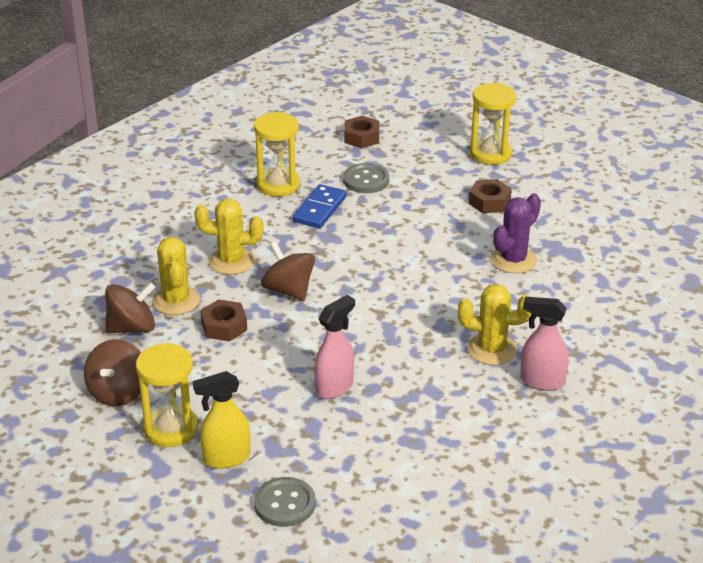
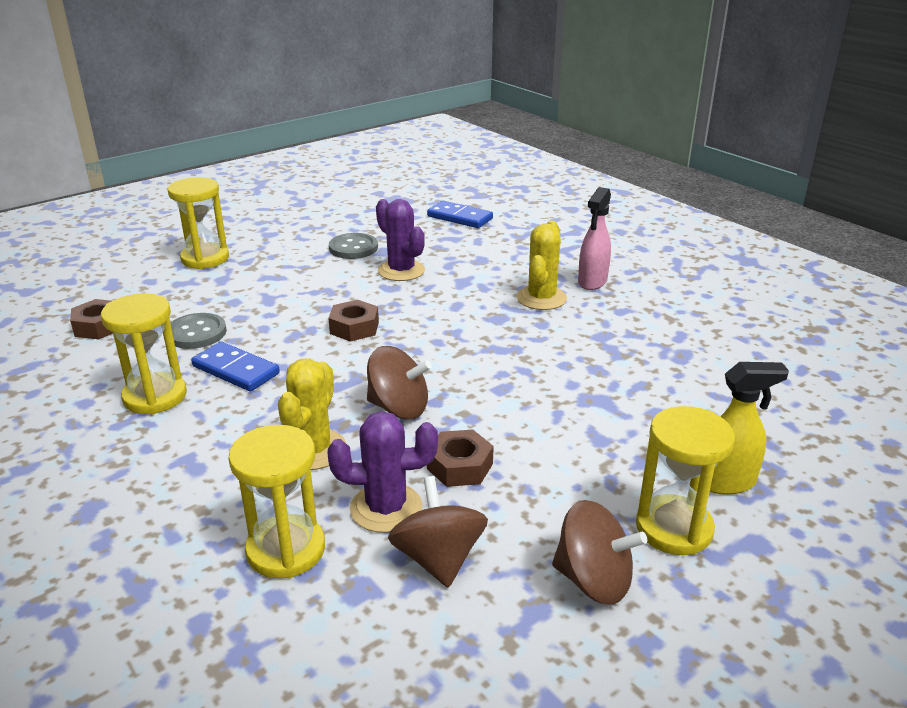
camera: 80 degrees left, 5 degrees down
yellow cactus [152,237,200,315] -> purple cactus [327,411,438,533]
yellow spray bottle [193,371,250,469] -> yellow spray bottle turned 90 degrees counterclockwise [710,362,789,495]
grey button [254,477,316,527] -> grey button moved to [329,233,378,259]
brown spinning top [261,241,315,301] -> brown spinning top turned 135 degrees counterclockwise [367,346,432,419]
pink spray bottle [314,295,355,399] -> none
brown nut [469,179,512,213] -> brown nut moved to [328,300,379,342]
none -> yellow hourglass [228,425,325,579]
none -> blue domino [427,201,493,228]

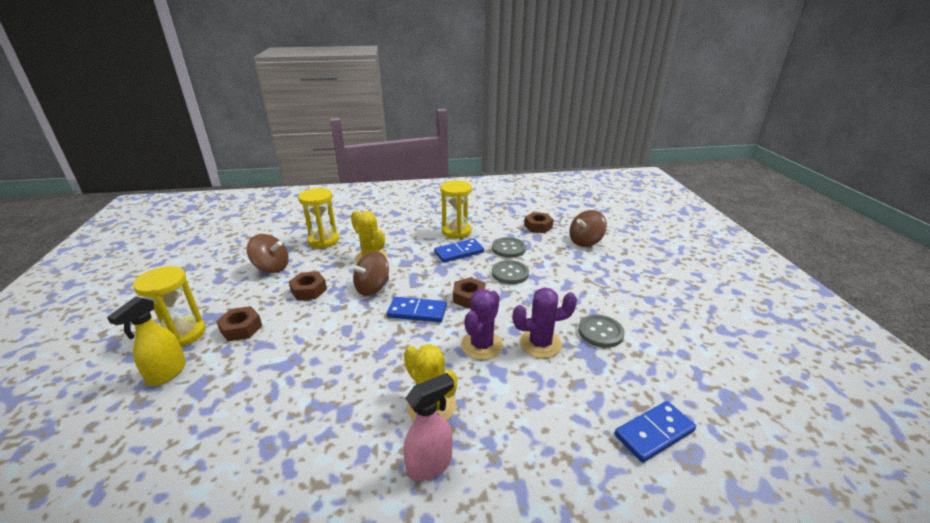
camera: 120 degrees right, 0 degrees up
yellow hourglass [167,177,229,269] -> none
purple cactus [327,411,438,533] -> purple cactus moved to [461,289,503,360]
brown spinning top [552,500,647,605] -> brown spinning top moved to [569,210,607,247]
pink spray bottle [578,187,611,290] -> pink spray bottle turned 90 degrees clockwise [404,373,454,481]
none -> brown nut [216,306,262,341]
none -> blue domino [387,297,447,322]
none -> grey button [492,260,529,284]

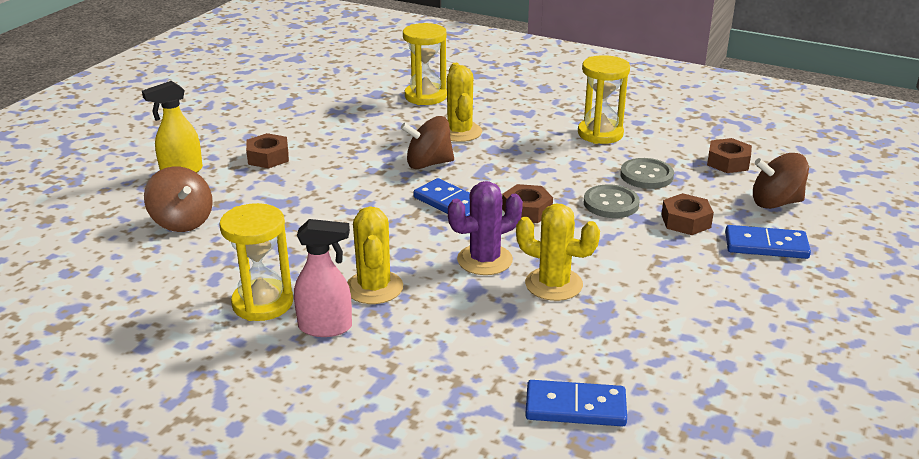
camera: 35 degrees right, 0 degrees up
yellow hourglass [133,266,206,347] -> yellow hourglass moved to [219,203,293,321]
brown spinning top [246,234,289,273] -> brown spinning top moved to [144,166,213,232]
brown nut [289,272,327,300] -> brown nut moved to [661,193,714,235]
blue domino [434,239,484,263] -> blue domino moved to [725,225,811,259]
purple cactus [513,287,577,358] -> yellow cactus [516,204,600,301]
grey button [578,315,625,348] -> none

